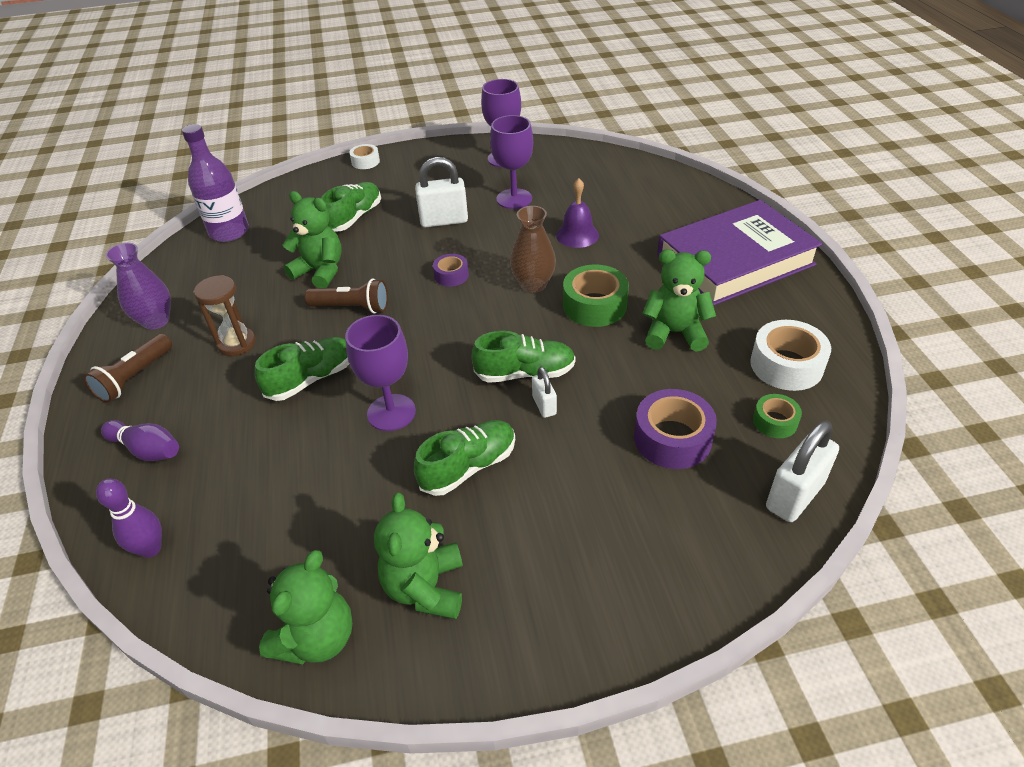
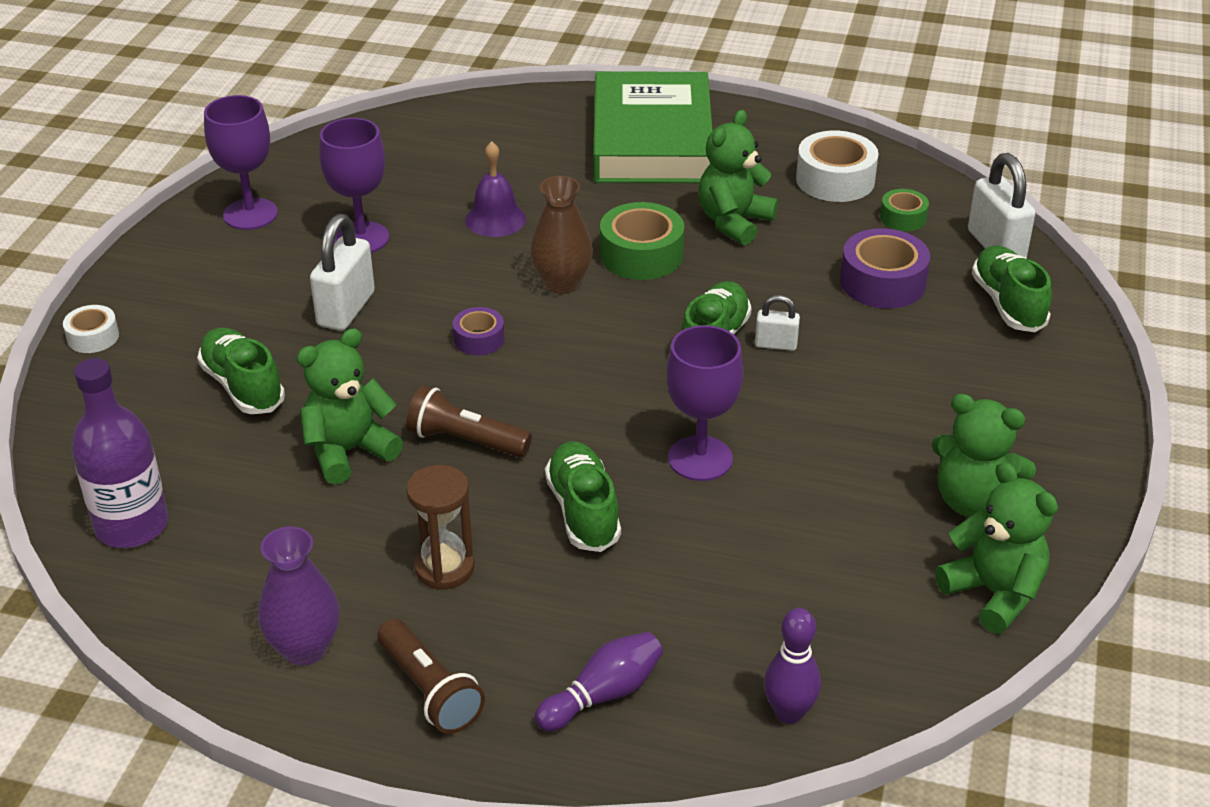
camera: 65 degrees left, 5 degrees down
brown flashlight [305,279,388,314] -> brown flashlight turned 105 degrees counterclockwise [406,386,532,457]
green shoe [414,420,515,496] -> green shoe moved to [972,245,1052,332]
purple book [657,200,823,306] -> green book [593,71,713,183]

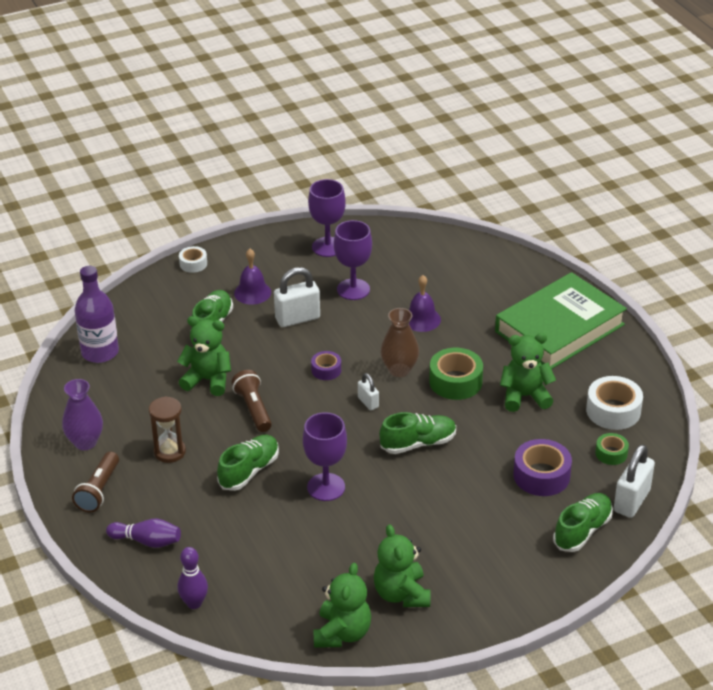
camera: 50 degrees right, 0 degrees up
white padlock [755,295,800,351] -> white padlock moved to [358,373,379,410]
none -> purple bell [234,249,271,305]

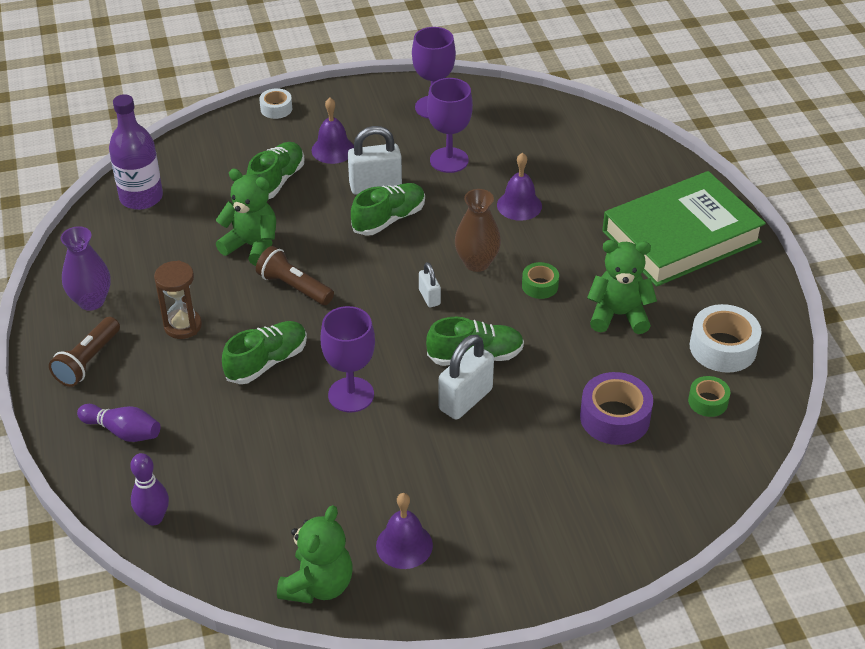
camera: 10 degrees right, 5 degrees up
brown flashlight [231,370,272,432] -> brown flashlight turned 45 degrees counterclockwise [256,246,334,305]
purple tape [311,351,341,380] -> none
green teddy bear [374,524,430,607] -> purple bell [376,493,433,569]
green tape [429,348,483,400] -> green tape [522,262,559,299], size x0.57
green shoe [553,493,613,552] -> green shoe moved to [351,183,425,236]
white padlock [614,444,655,518] -> white padlock moved to [439,334,494,420]

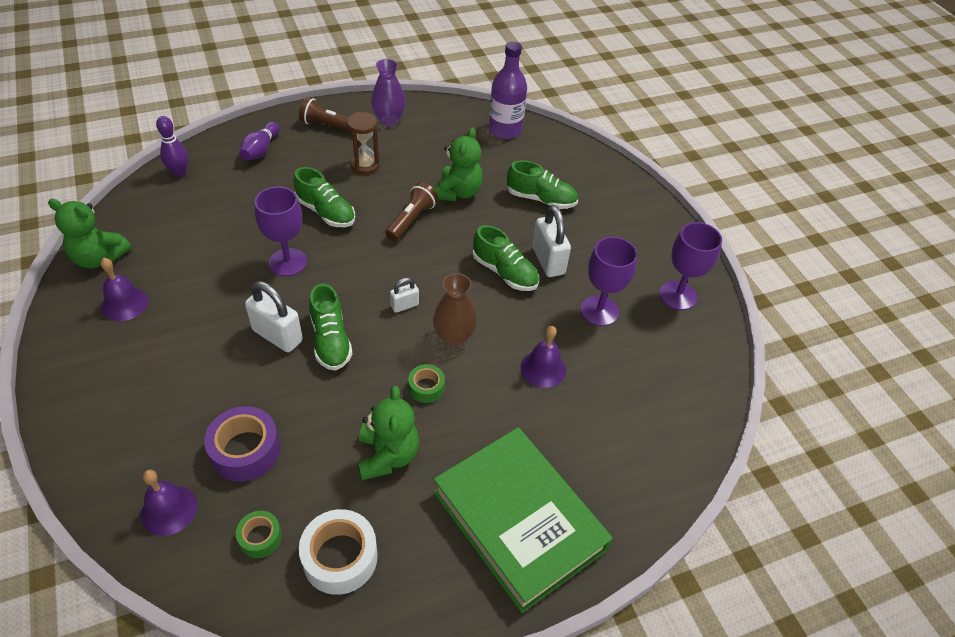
camera: 80 degrees right, 5 degrees up
white tape [259,88,292,119] -> none
purple bell [311,98,354,164] -> purple bell moved to [141,470,197,536]

